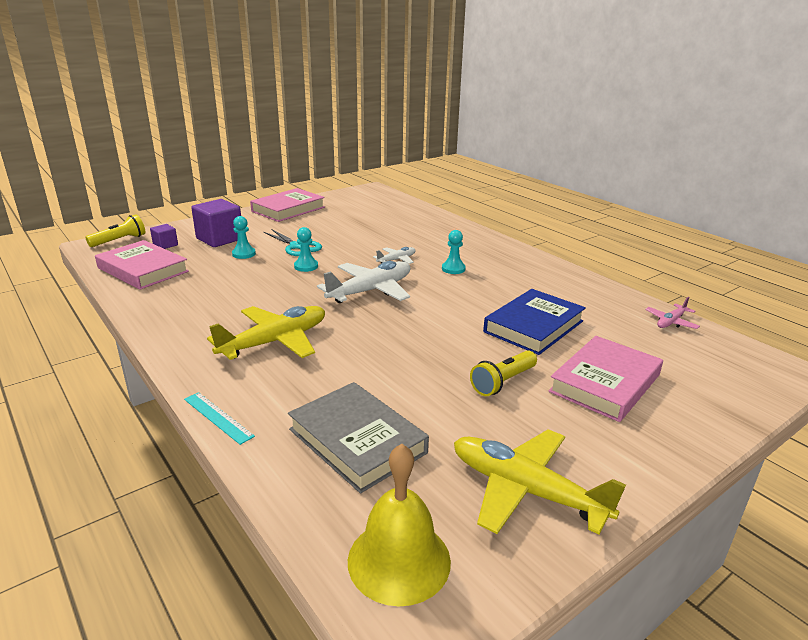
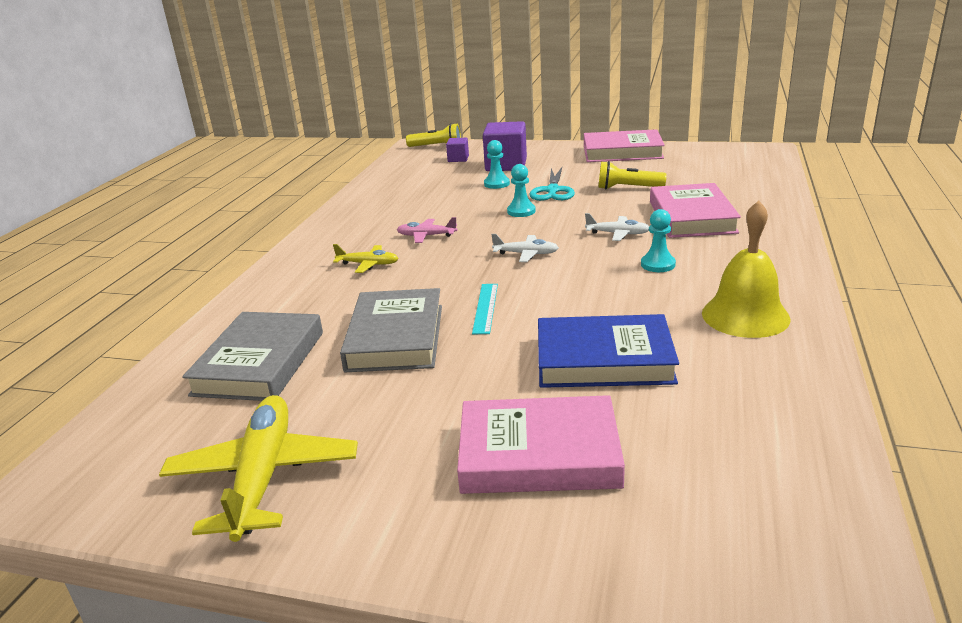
camera: 55 degrees right, 0 degrees up
pink book [95,240,189,290] -> pink book moved to [650,183,741,238]
turquoise ruler [184,392,255,445] -> turquoise ruler moved to [472,284,498,334]
yellow plane [207,306,325,360] -> yellow plane [333,244,399,273], size x0.50
white plane [317,261,410,303] -> white plane [491,234,559,262], size x0.50
yellow bell [348,444,451,606] -> yellow bell moved to [702,201,790,338]
yellow flashlight [470,350,537,396] -> yellow flashlight moved to [598,161,667,190]
pink plane [645,297,700,329] -> pink plane moved to [397,217,458,243]
none -> grey book [340,288,442,372]

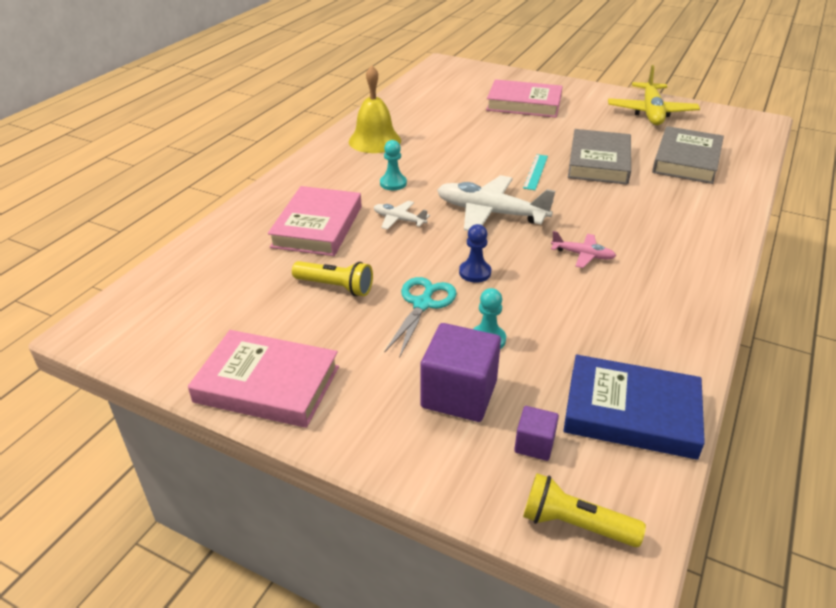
camera: 170 degrees left, 10 degrees up
yellow plane [333,244,399,273] -> none
white plane [491,234,559,262] -> white plane [437,175,555,231], size x2.00
turquoise pawn [507,164,536,217] -> blue pawn [459,224,491,283]
blue book [538,314,679,388] -> blue book moved to [563,355,705,460]

